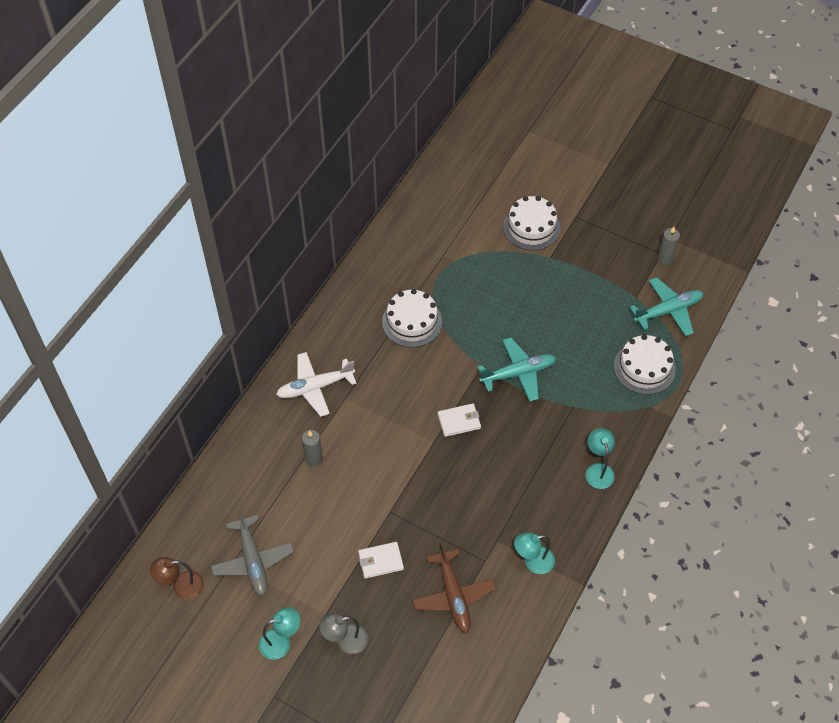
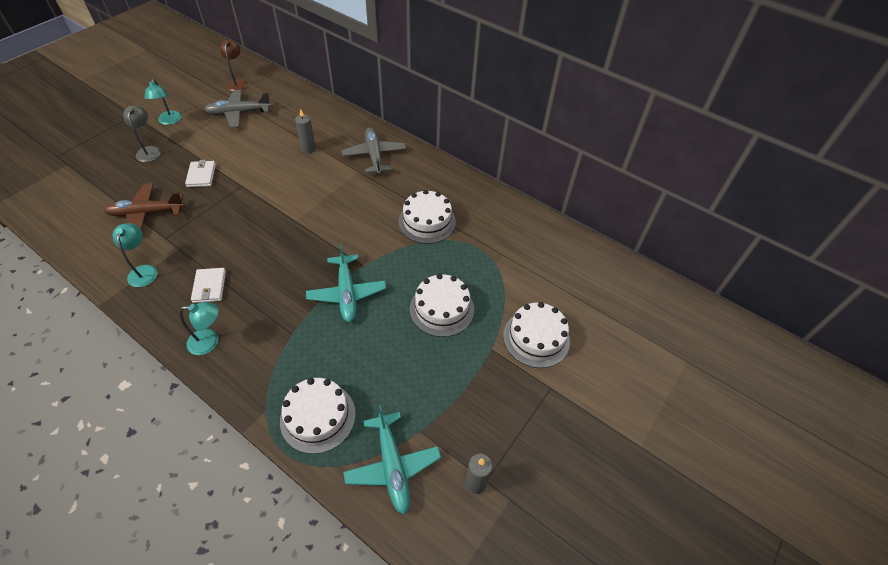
camera: 95 degrees right, 5 degrees down
white plane [276,352,357,417] -> grey plane [341,127,406,174]
white wallet [438,403,481,437] -> white wallet moved to [191,268,226,303]
none -> white cake [410,274,474,337]

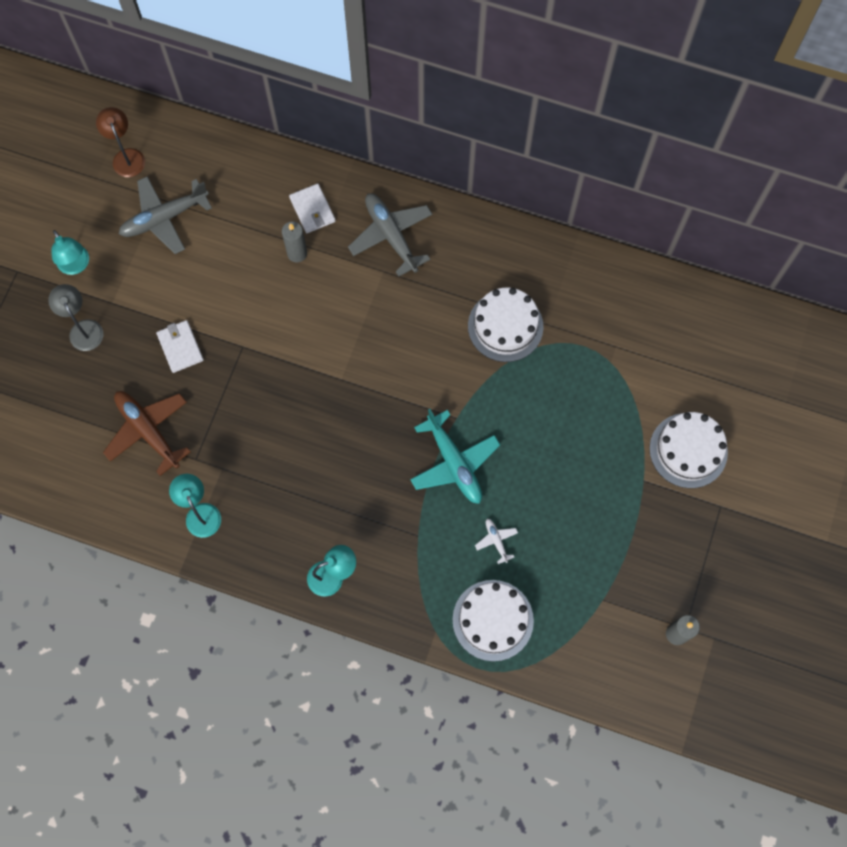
camera: 15 degrees left, 20 degrees up
brown plane [103,183,185,229] -> brown plane turned 75 degrees clockwise [103,391,191,476]
white wallet [191,268,226,303] -> white wallet moved to [289,184,335,233]
turquoise plane [343,405,441,515] -> none
white cake [410,274,474,337] -> none
none -> white plane [475,519,518,564]

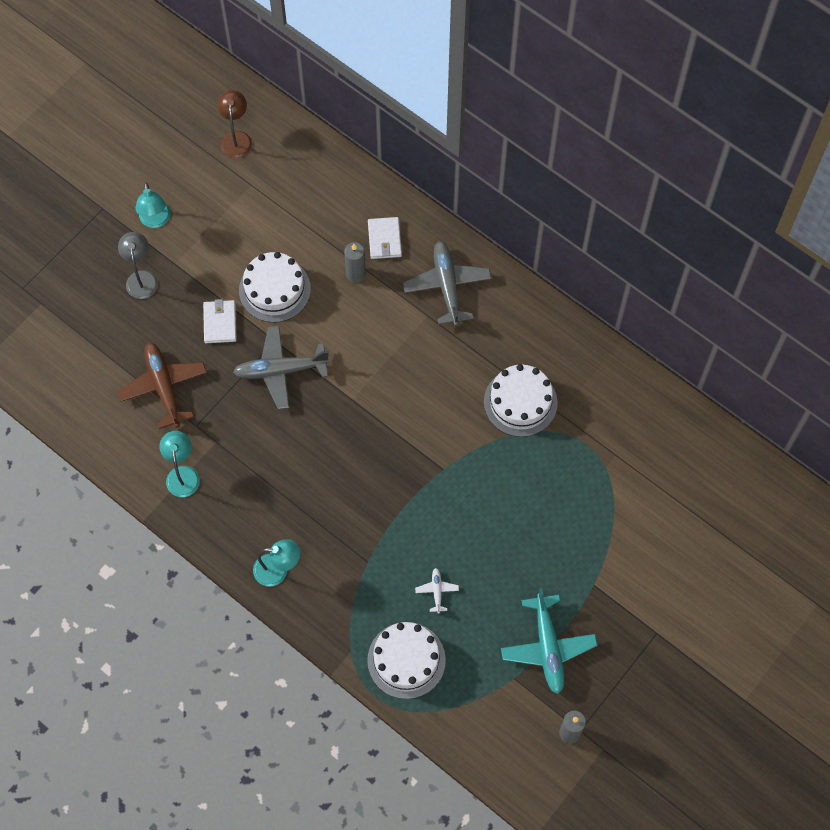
camera: 20 degrees right, 5 degrees down
grey plane [119,176,212,254] -> grey plane moved to [233,326,330,409]
turquoise plane [410,409,500,504] -> turquoise plane moved to [501,588,597,694]
white cake [649,412,728,488] -> white cake moved to [239,252,311,323]

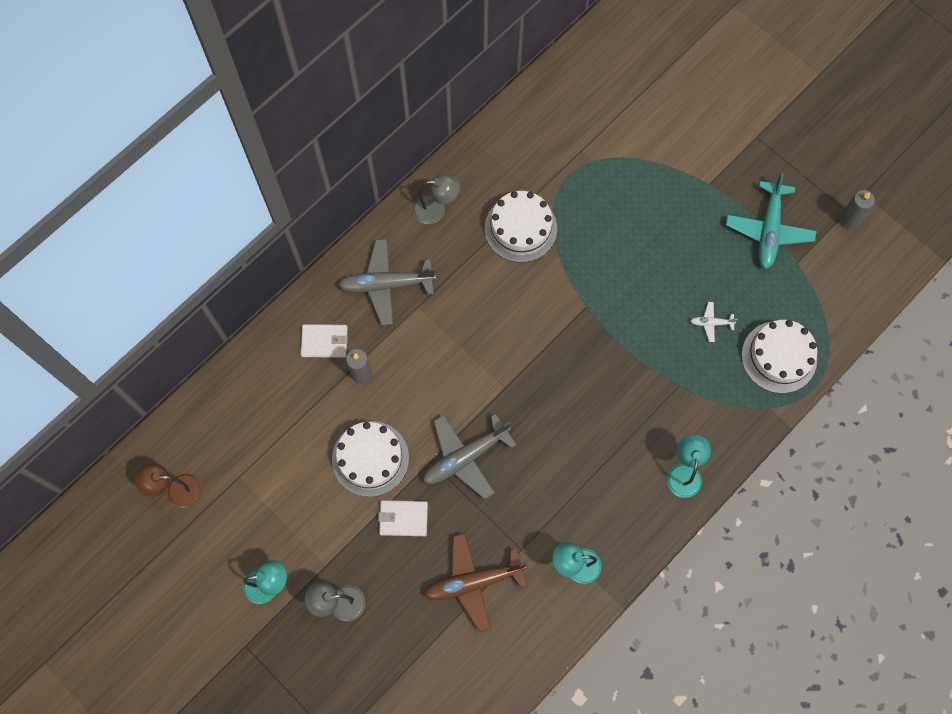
camera: 85 degrees left, 5 degrees up
grey plane [233,326,330,409] -> grey plane turned 60 degrees clockwise [423,414,516,499]
turquoise plane [501,588,597,694] -> turquoise plane turned 105 degrees clockwise [726,173,816,269]
none -> grey lamp [413,175,460,224]

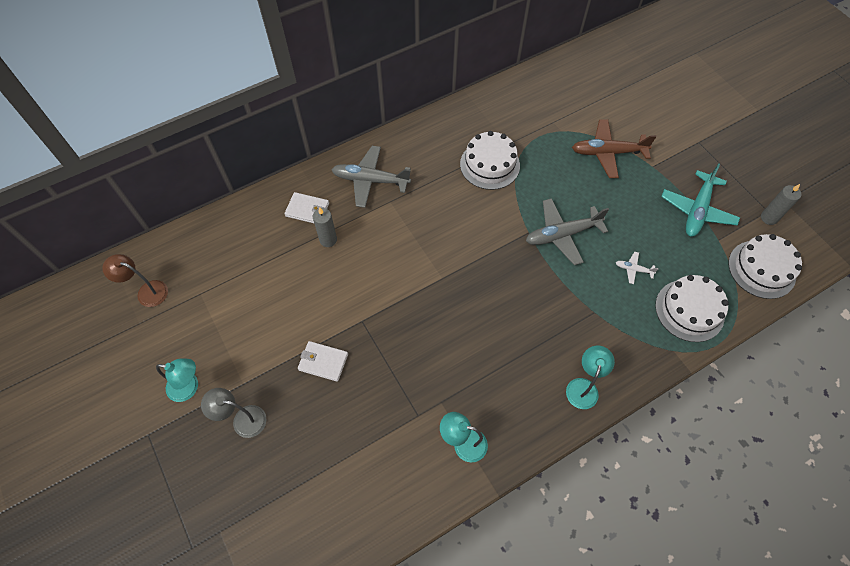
camera: 15 degrees right, 10 degrees down
white cake [332,421,409,497] -> white cake moved to [728,234,802,299]
grey lamp [413,175,460,224] -> none
grey plane [423,414,516,499] -> grey plane moved to [526,198,609,265]
brown plane [424,533,528,632] -> brown plane moved to [572,119,656,178]

